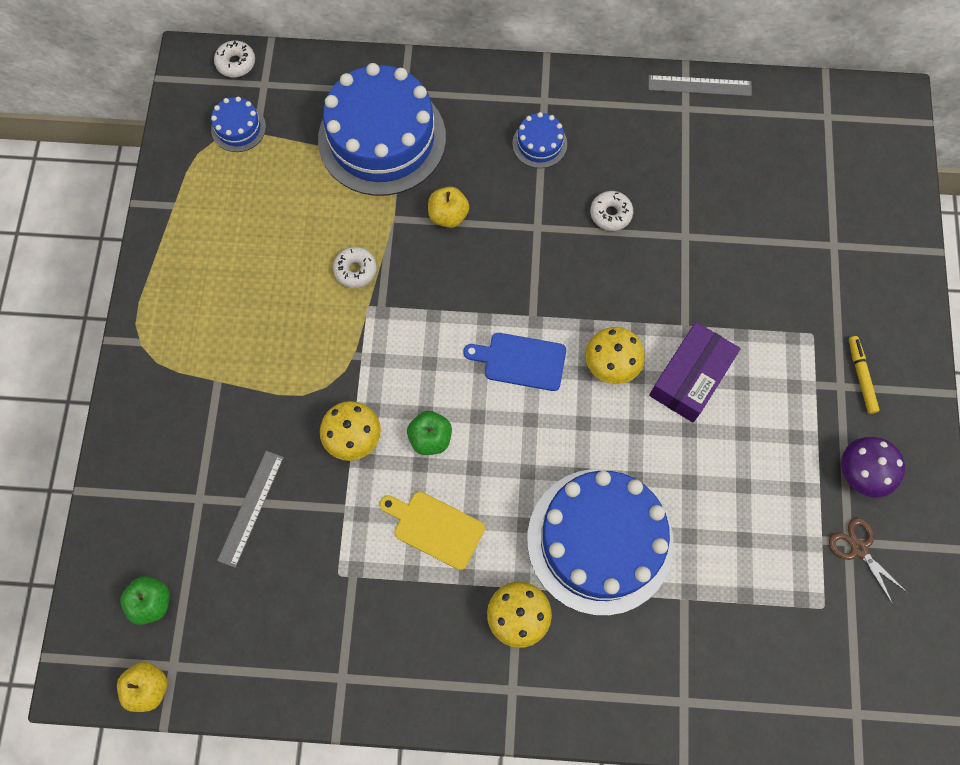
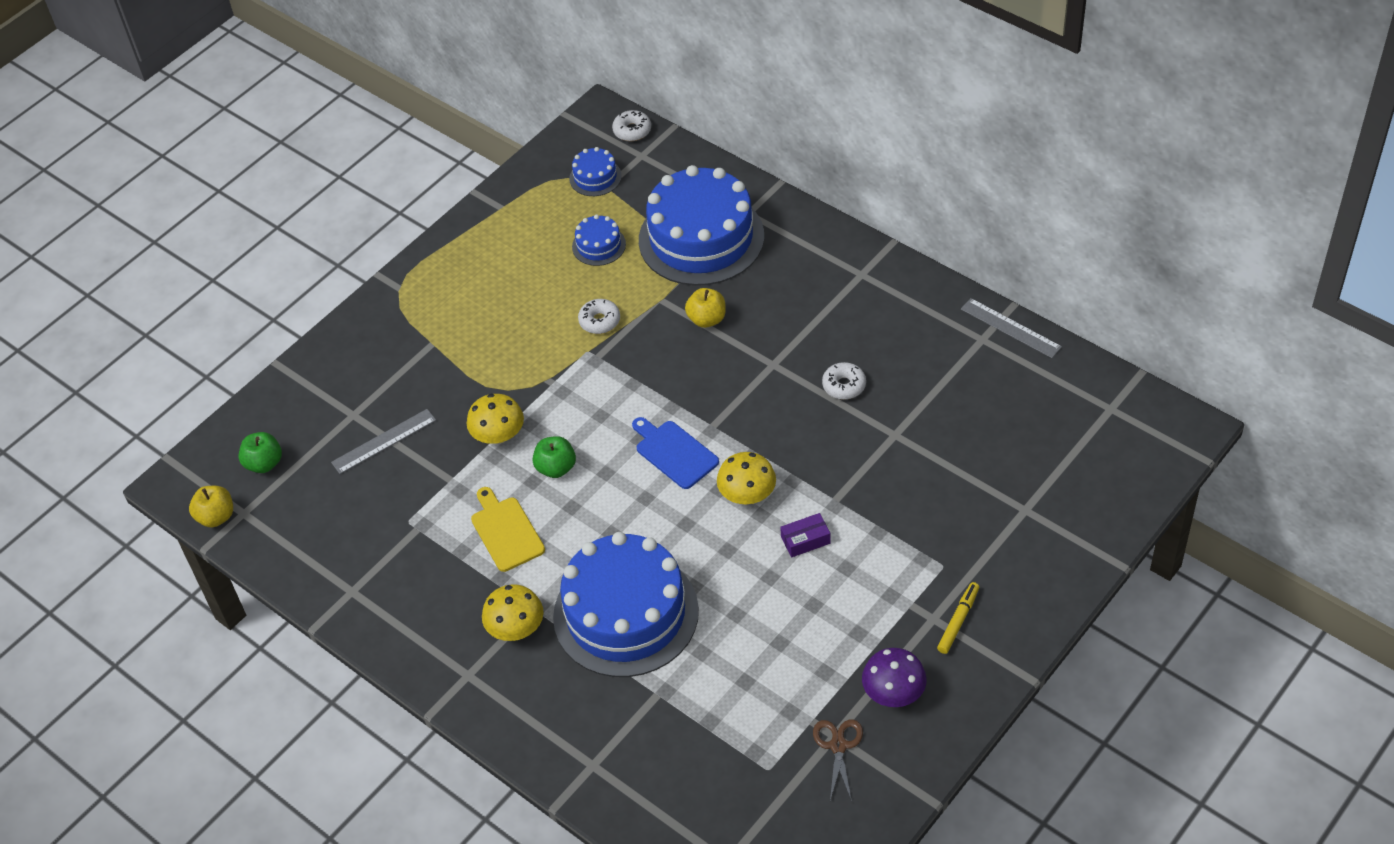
camera: 40 degrees right, 20 degrees down
blue cake [512,112,567,168] -> blue cake moved to [572,214,626,266]
purple box [649,322,741,423] -> purple box [780,513,831,558], size x0.52

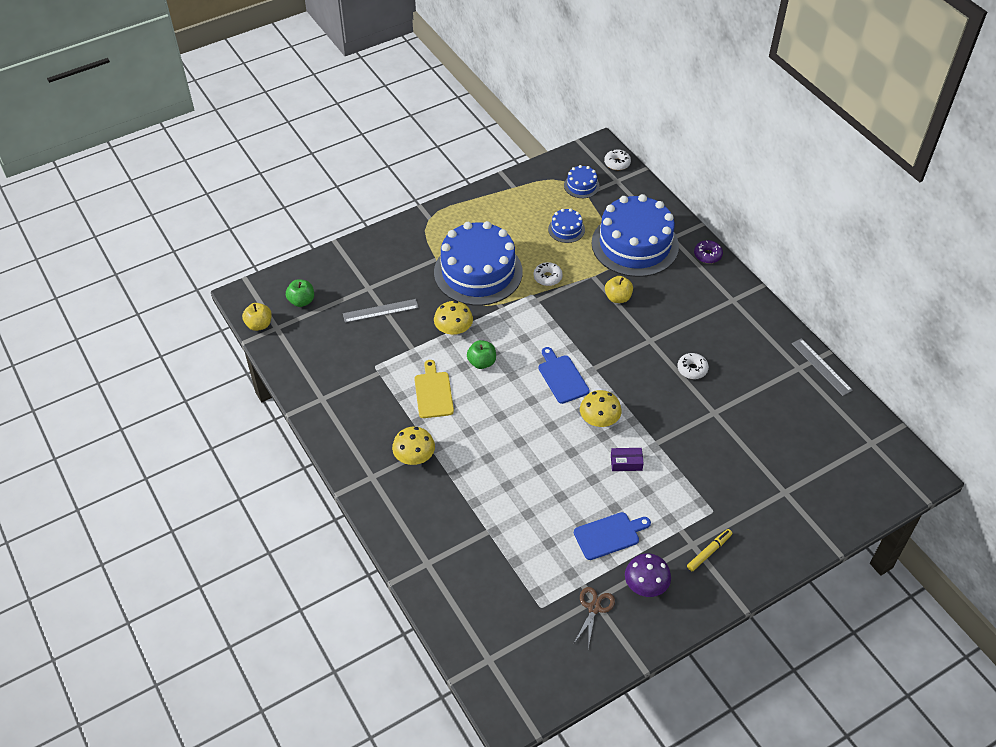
camera: 15 degrees right, 0 degrees up
blue cake [553,532,699,677] -> blue cake moved to [434,221,523,306]
none -> blue cutting board [574,512,651,560]
none -> purple donut [694,240,723,263]

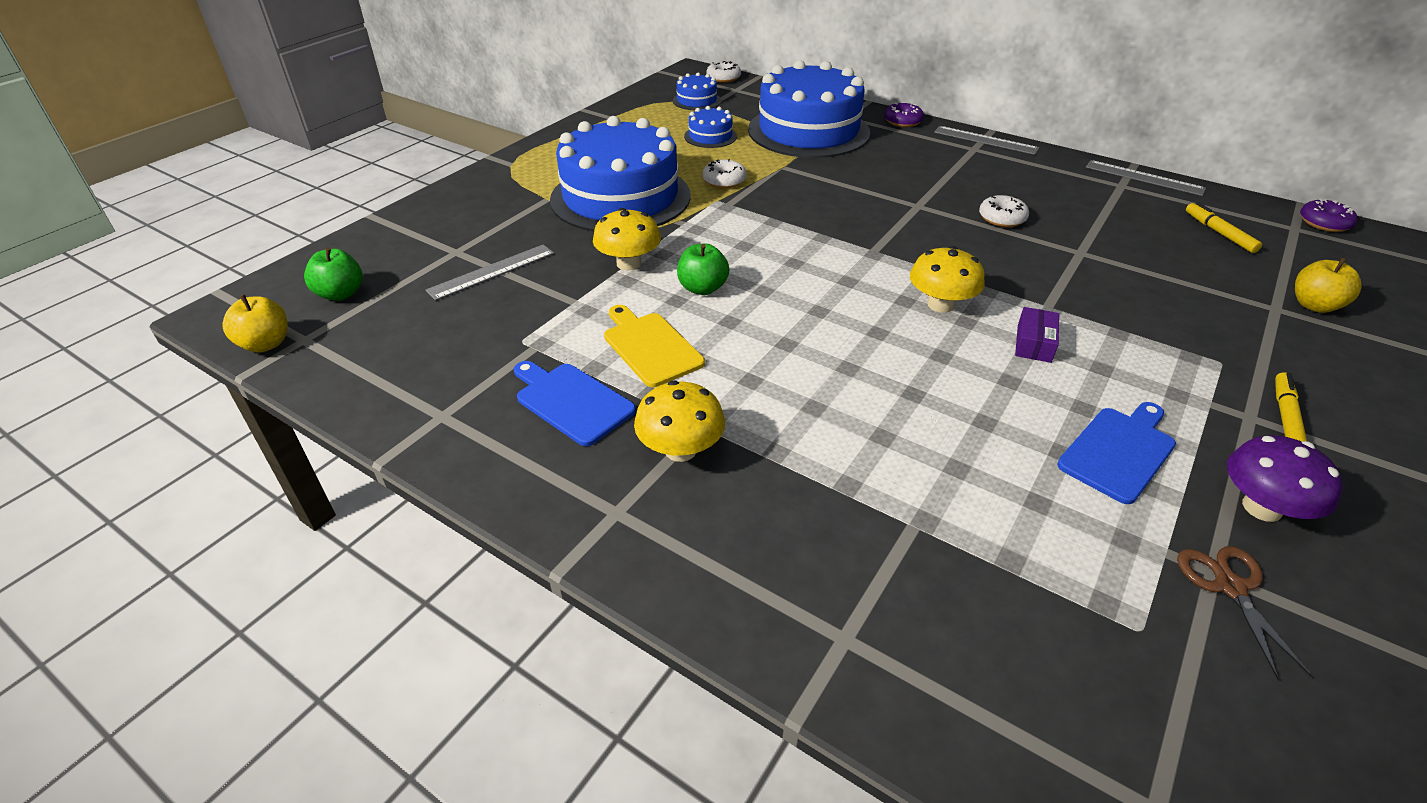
camera: 25 degrees left, 10 degrees down
blue cutting board [538,347,590,404] -> blue cutting board moved to [514,361,636,446]
yellow apple [605,276,633,303] -> yellow apple moved to [1295,257,1362,313]
purple box [611,448,644,471] -> purple box turned 45 degrees counterclockwise [1015,307,1059,363]
none -> grey ruler [934,126,1040,155]
none -> yellow marker [1186,202,1262,253]
none -> purple donut [1300,199,1358,232]

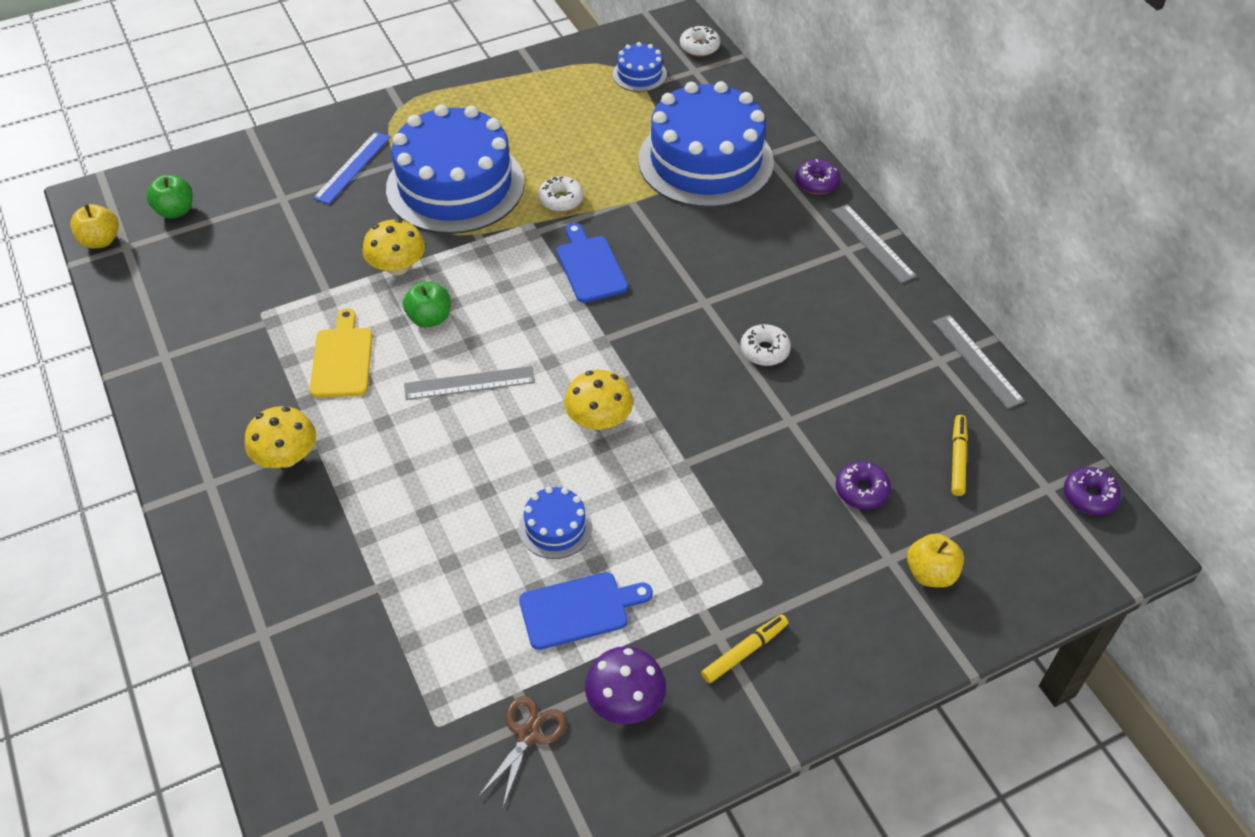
camera: 30 degrees right, 10 degrees up
grey ruler [426,244,554,301] -> grey ruler moved to [404,366,535,400]
blue cutting board [514,361,636,446] -> blue cutting board moved to [557,223,628,303]
blue cake [684,106,737,148] -> blue cake moved to [519,487,592,559]
purple box [1015,307,1059,363] -> none
none -> blue ruler [313,131,390,204]
none -> purple donut [835,461,891,509]

